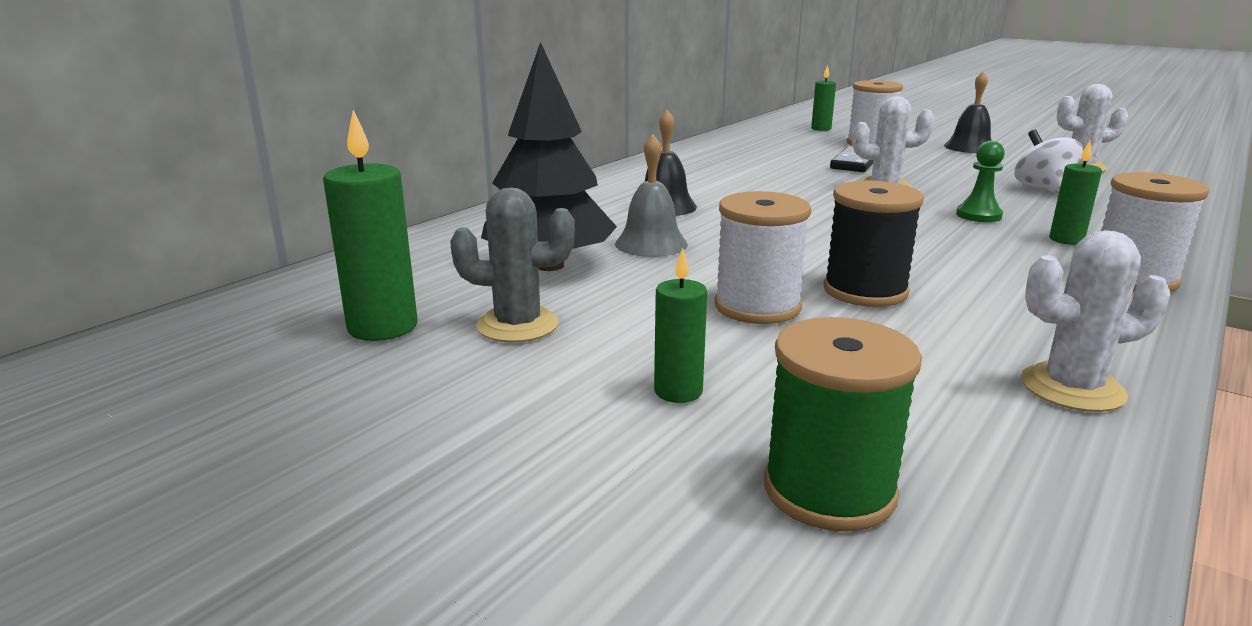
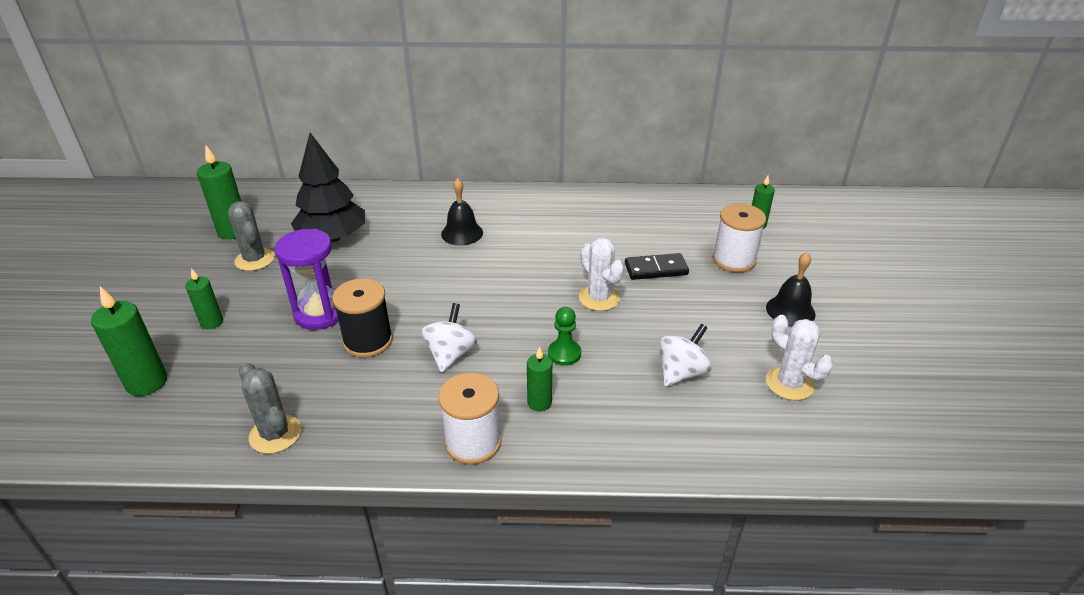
camera: 55 degrees right, 15 degrees up
grey bell [615,134,688,257] -> none
white spool [714,191,811,324] -> purple hourglass [275,229,339,330]
green spool [764,317,922,532] -> green candle [91,286,167,396]
white cactus [1021,230,1170,412] -> grey cactus [239,362,301,454]
none -> white spinning top [421,303,477,373]

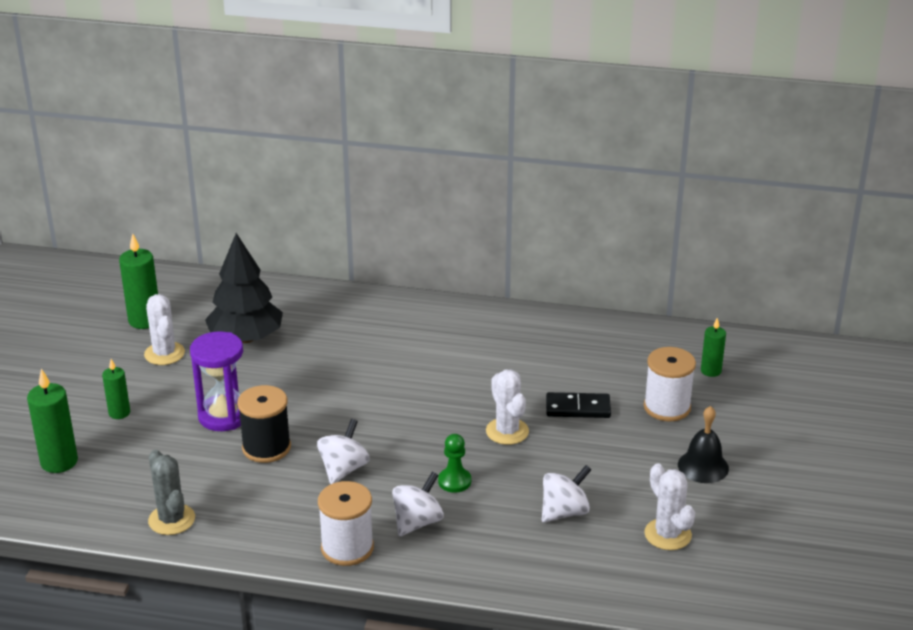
camera: 10 degrees right, 5 degrees down
grey cactus [228,201,275,271] -> white cactus [144,294,185,365]
black bell [441,178,483,245] -> none
green candle [527,346,552,411] -> white spinning top [392,471,444,536]

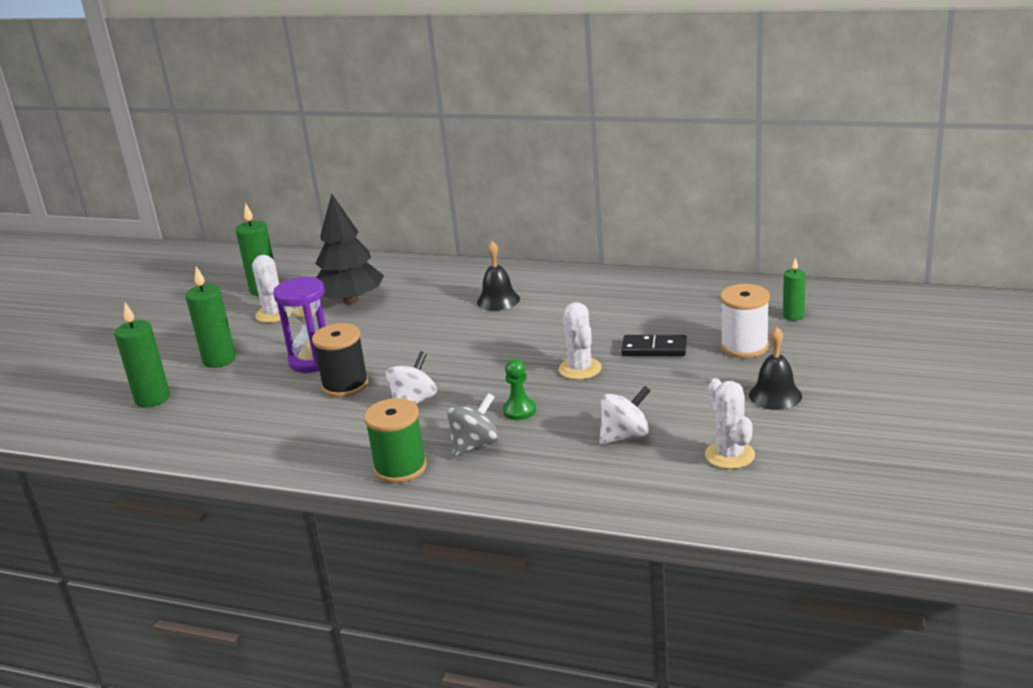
camera: 10 degrees right, 5 degrees down
green candle [102,359,130,419] -> green candle [185,266,236,368], size x1.65
grey cactus [148,450,195,535] -> none
white spool [318,481,374,566] -> green spool [364,398,427,483]
white spinning top [392,471,444,536] -> grey spinning top [447,393,499,457]
none -> black bell [477,241,520,311]

